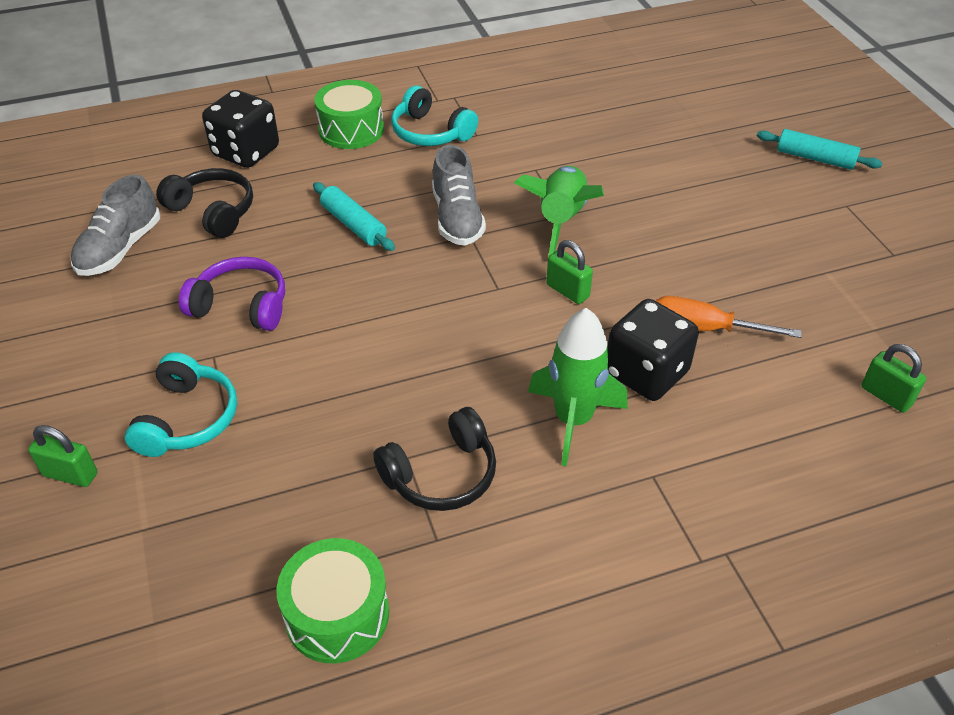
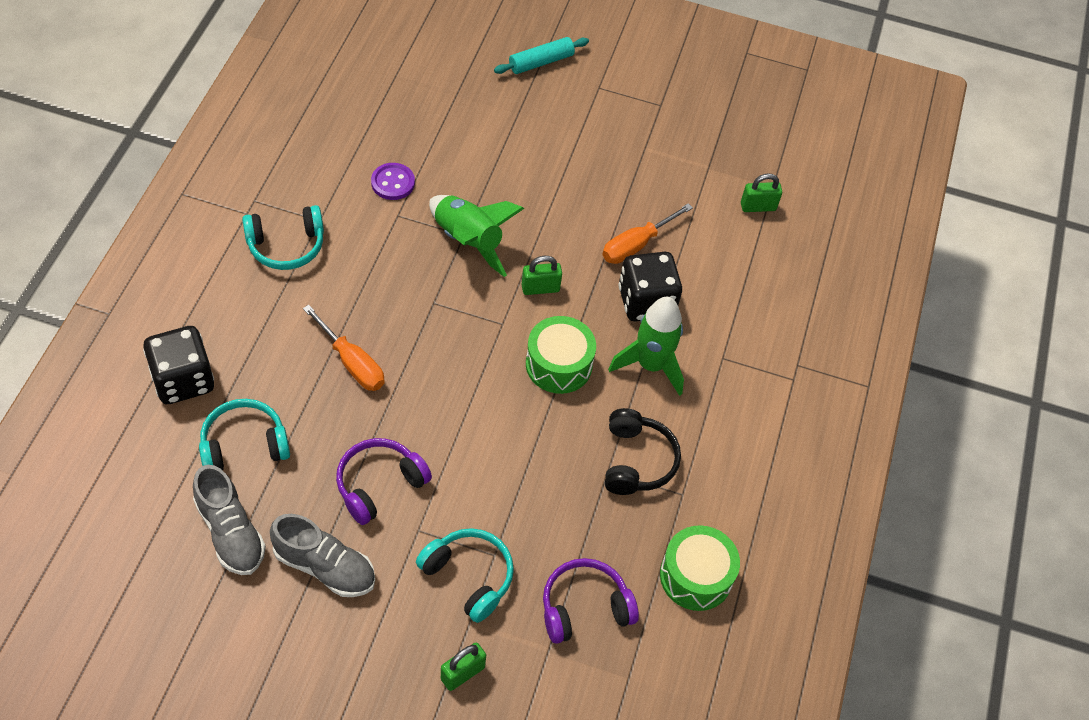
camera: 60 degrees left, 10 degrees up
black headphones [156,168,253,238] -> turquoise headphones [199,399,290,470]
turquoise rolling pin [313,182,395,251] -> orange screwdriver [303,305,385,391]
green drum [314,80,384,149] -> green drum moved to [526,316,596,394]
grey shoe [432,145,486,246] -> grey shoe moved to [270,514,375,597]
none -> purple button [371,163,415,200]
none -> purple headphones [543,558,639,644]

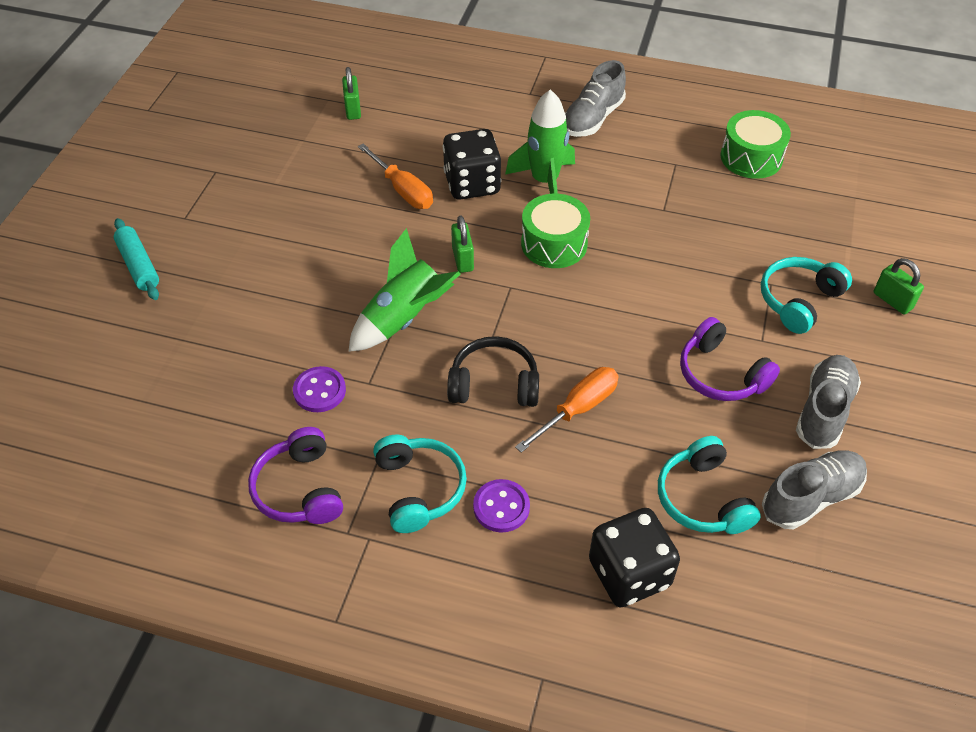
camera: 85 degrees left, 5 degrees down
purple headphones [543,558,639,644] -> purple headphones moved to [248,427,343,524]
black headphones [605,408,681,495] -> black headphones moved to [447,336,539,407]
none -> purple button [473,479,530,533]
none -> grey shoe [565,60,626,137]

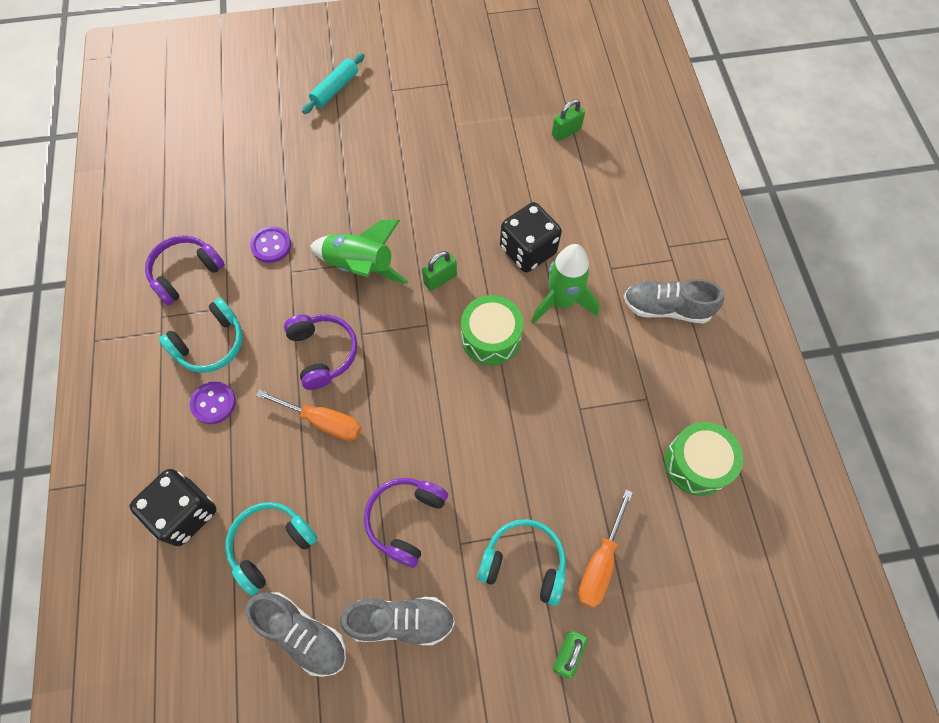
camera: 65 degrees right, 15 degrees up
orange screwdriver [358,144,433,209] -> orange screwdriver moved to [578,490,633,608]
black headphones [447,336,539,407] -> purple headphones [284,314,357,390]

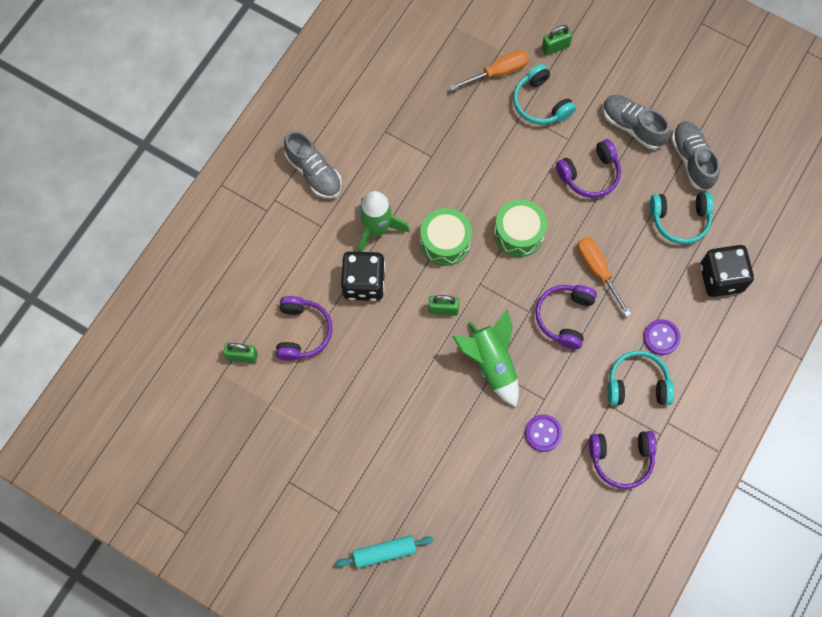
camera: 140 degrees left, 5 degrees up
green drum [665,422,743,496] -> green drum moved to [494,199,547,257]
none -> purple headphones [275,296,332,361]

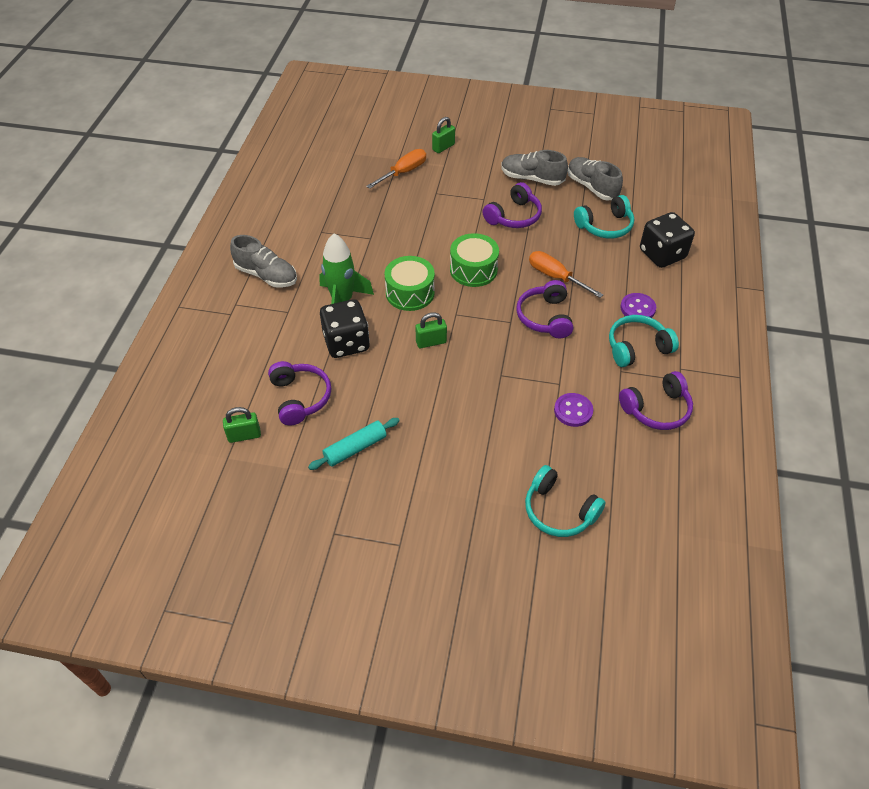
camera: 20 degrees left, 20 degrees down
turquoise rolling pin [335,535,433,568] -> turquoise rolling pin moved to [308,418,400,470]
green rocket [452,310,519,407] -> none
turquoise headphones [513,64,576,125] -> turquoise headphones moved to [525,465,606,537]

